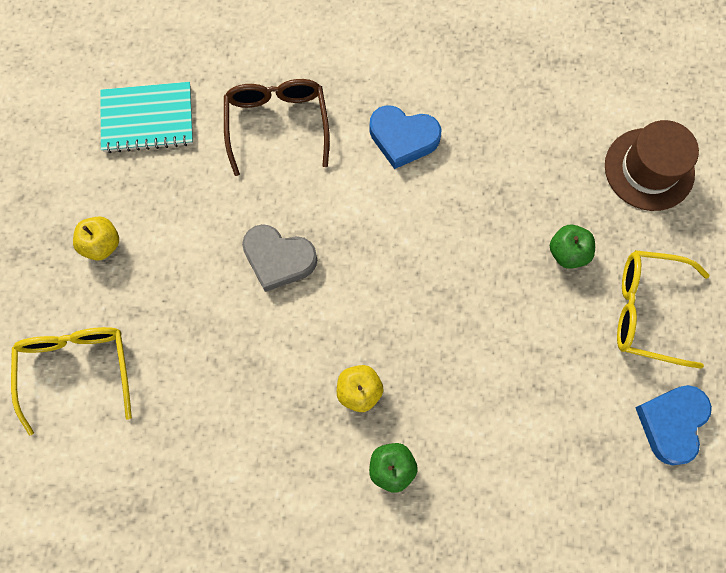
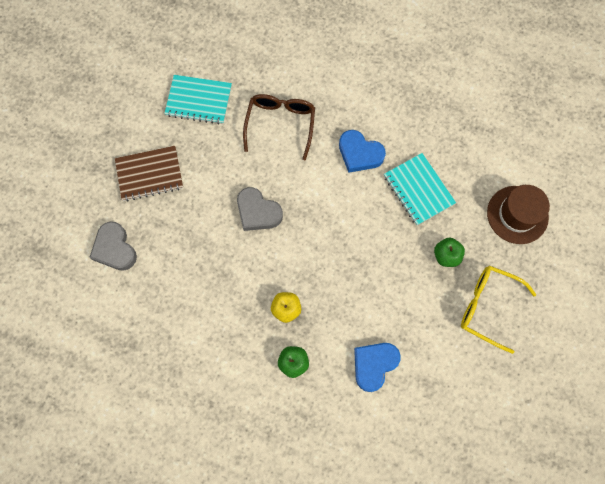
camera: 15 degrees right, 0 degrees up
yellow glasses [11,327,132,436] -> grey heart [89,221,137,271]
yellow apple [73,217,119,261] -> brown notebook [115,146,183,201]
blue heart [635,385,712,465] -> blue heart moved to [354,343,401,392]
none -> turquoise notebook [384,153,456,226]

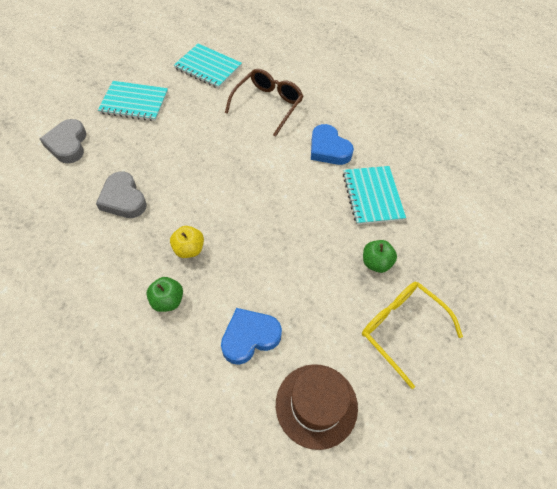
camera: 20 degrees right, 15 degrees down
brown notebook [115,146,183,201] -> turquoise notebook [98,81,168,121]
grey heart [237,187,283,231] -> grey heart moved to [96,171,147,218]
brown hat [487,185,550,244] -> brown hat moved to [276,364,358,450]

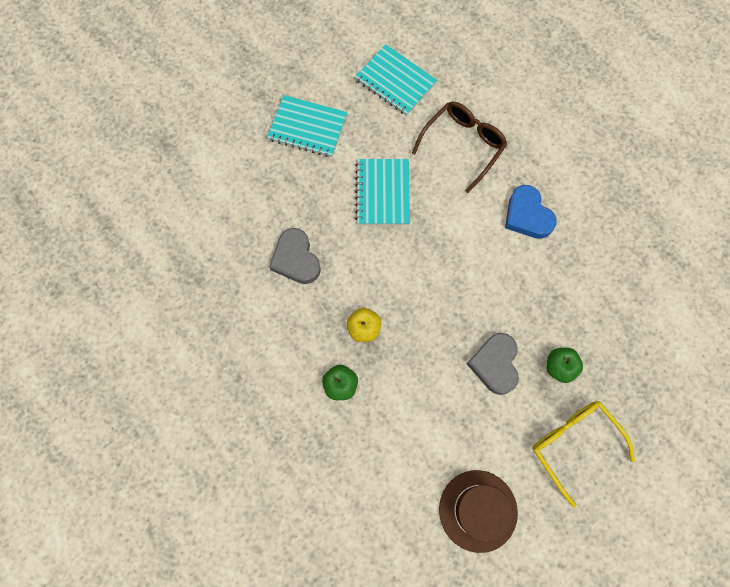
camera: 10 degrees right, 15 degrees up
grey heart [40,119,86,164] -> grey heart moved to [467,333,519,395]
blue heart [221,308,282,365] -> none
turquoise notebook [343,166,406,225] -> turquoise notebook moved to [355,159,410,225]

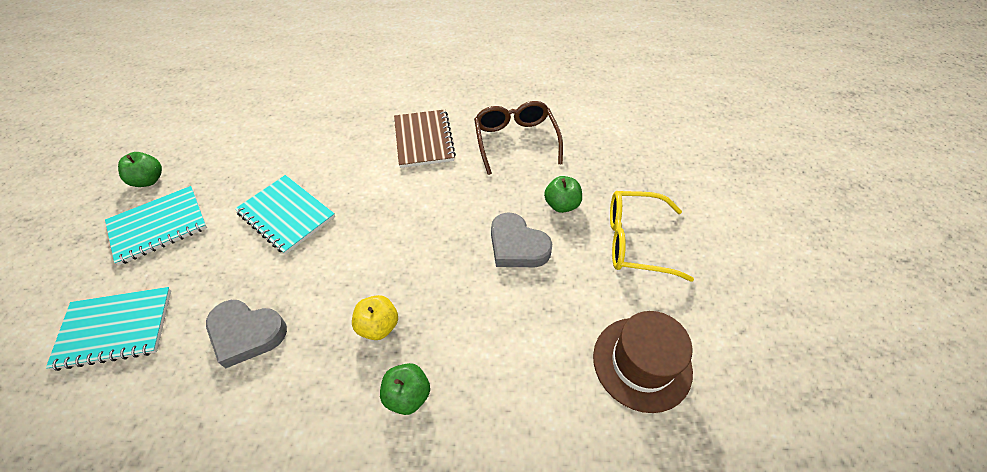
camera: 50 degrees left, 20 degrees down
turquoise notebook [355,44,437,116] -> turquoise notebook moved to [46,287,171,371]
brown glasses [412,102,507,193] -> brown glasses moved to [474,101,563,175]
blue heart [505,185,557,239] -> brown notebook [394,109,456,168]
none -> green apple [118,152,162,187]

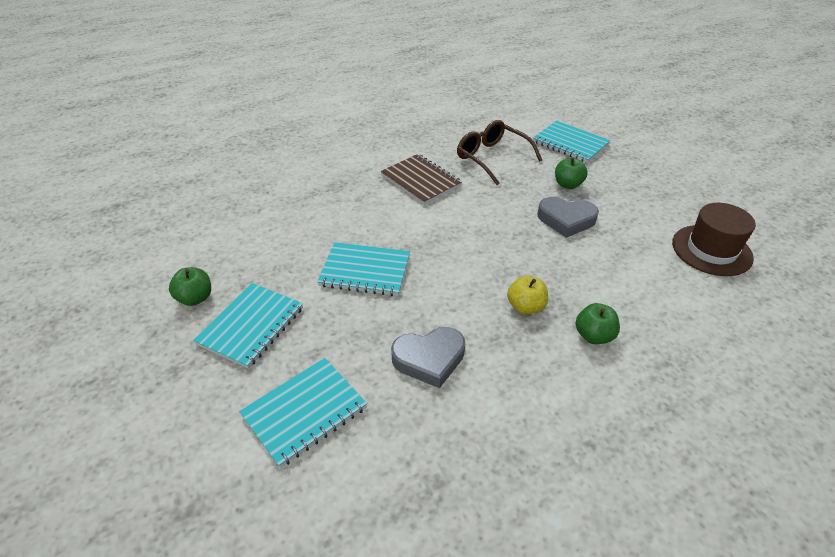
camera: 30 degrees left, 10 degrees down
yellow glasses [610,191,694,282] -> none
none -> turquoise notebook [533,121,610,163]

